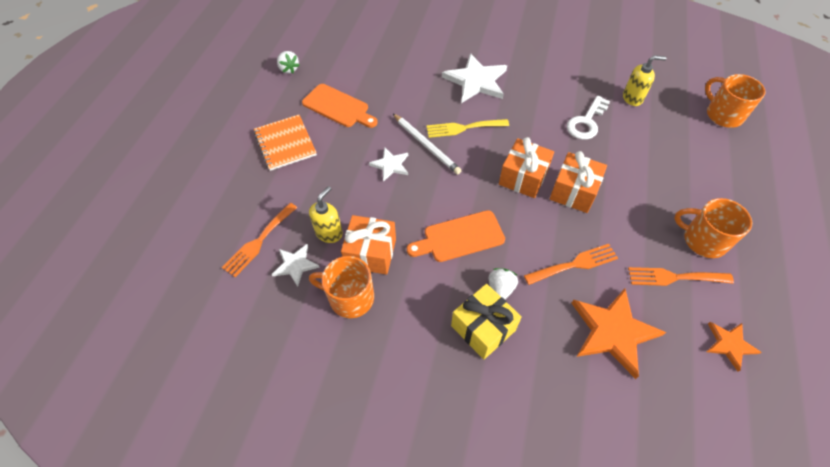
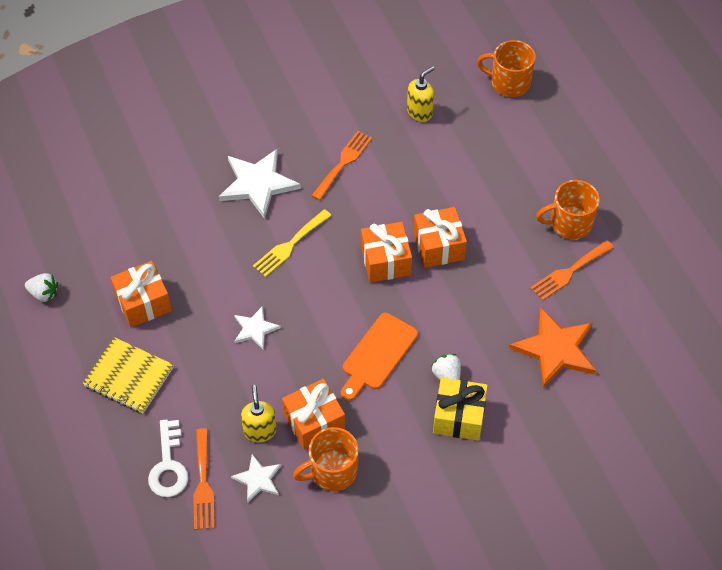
camera: 40 degrees left, 0 degrees up
orange notebook [254,115,317,171] -> yellow notebook [83,337,174,413]
orange cutting board [302,84,378,128] -> orange gift [110,261,172,327]
white pencil [393,114,462,175] -> none
orange fork [524,244,618,285] -> orange fork moved to [311,131,372,200]
white key [567,96,610,140] -> white key moved to [148,419,188,497]
orange star [706,322,762,372] -> none

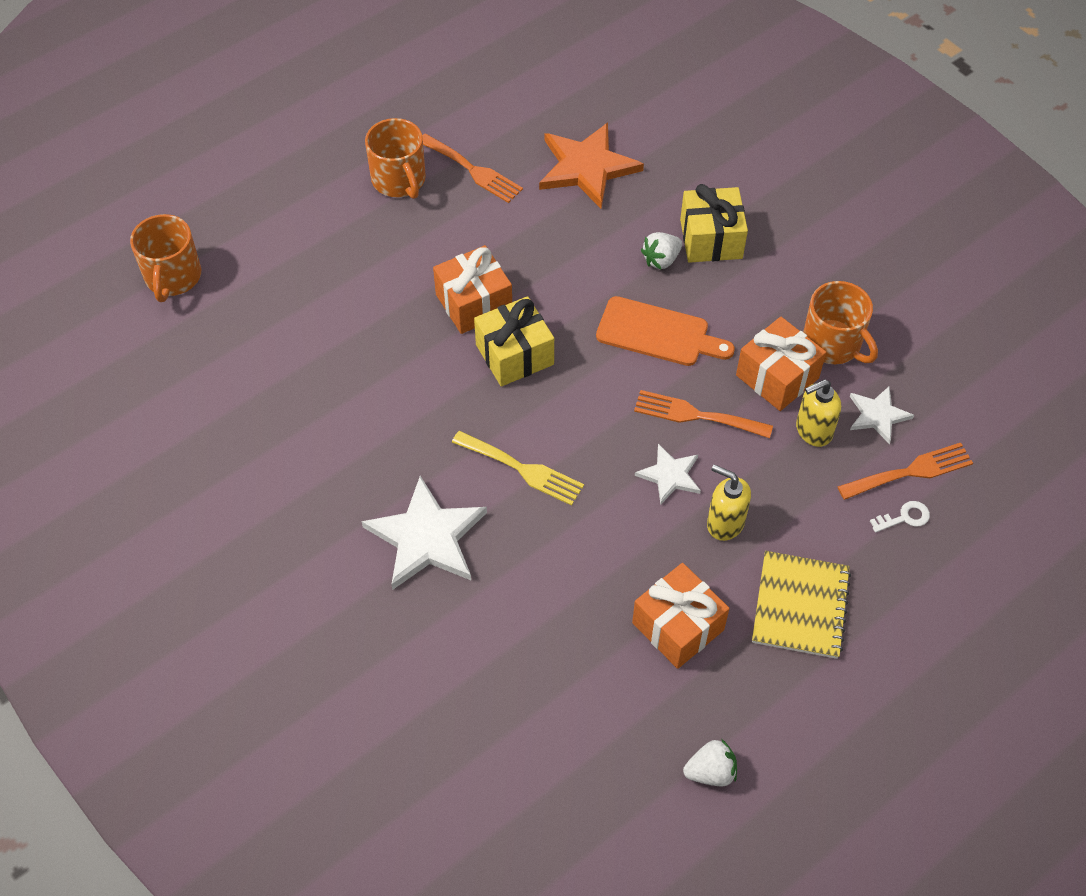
camera: 105 degrees left, 0 degrees up
white strawberry [25,273,58,302] -> white strawberry turned 75 degrees clockwise [683,739,737,786]
white key [148,419,188,497] -> white key [870,501,930,533], size x0.54
orange fork [311,131,372,200] -> orange fork moved to [634,390,773,438]
orange gift [361,222,412,283] -> yellow gift [474,296,554,386]
yellow soap dispenser [407,66,435,122] -> yellow soap dispenser moved to [707,465,751,541]

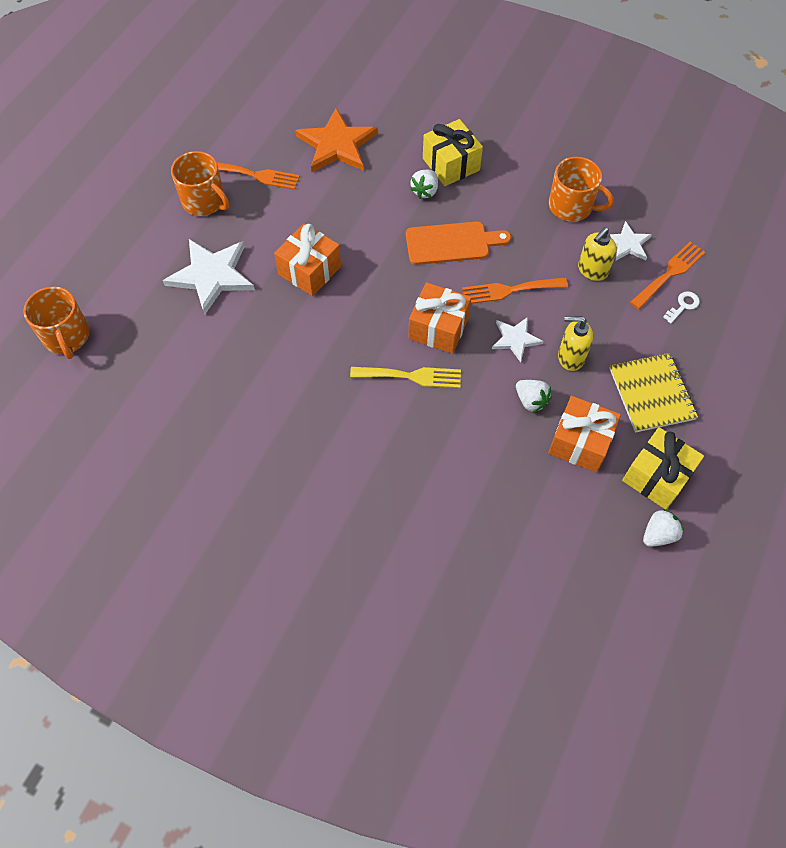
camera: 25 degrees left, 5 degrees up
white star [362,476,487,590] -> white star moved to [163,239,255,315]
yellow gift [474,296,554,386] -> yellow gift moved to [622,427,704,509]
orange gift [736,317,826,411] -> orange gift moved to [408,282,471,354]
none -> white strawberry [516,380,552,413]

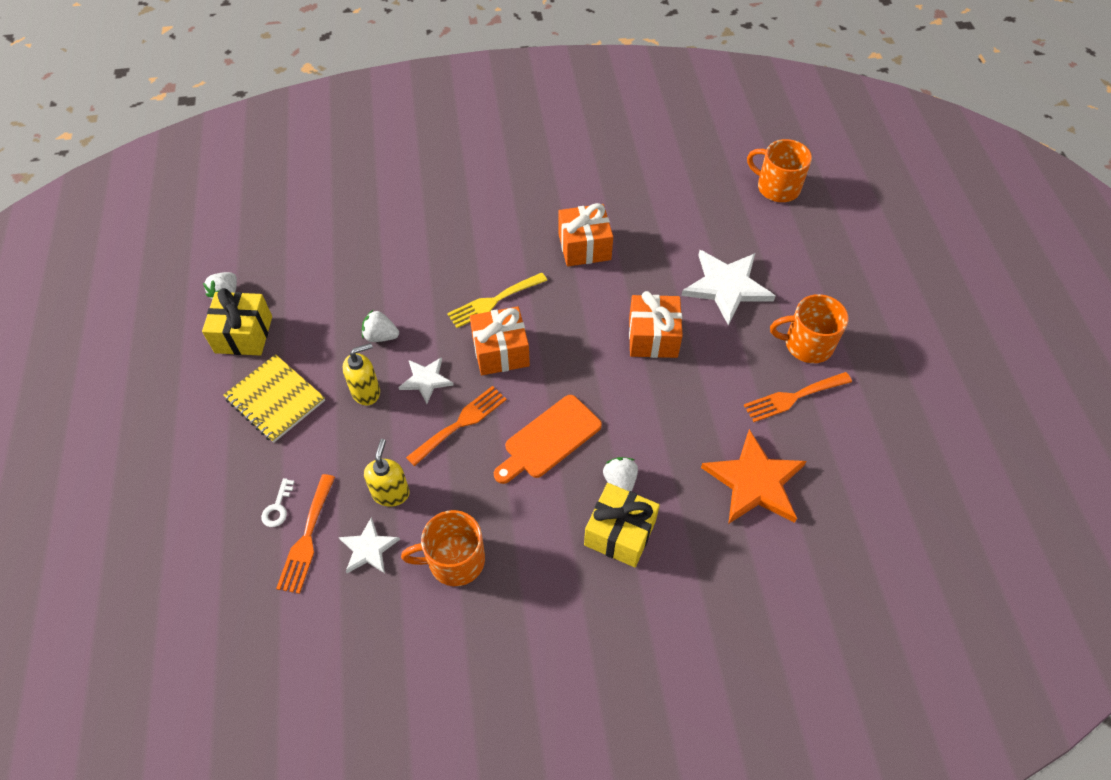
camera: 145 degrees right, 5 degrees down
orange gift [548,396,621,473] -> orange gift moved to [558,203,613,267]

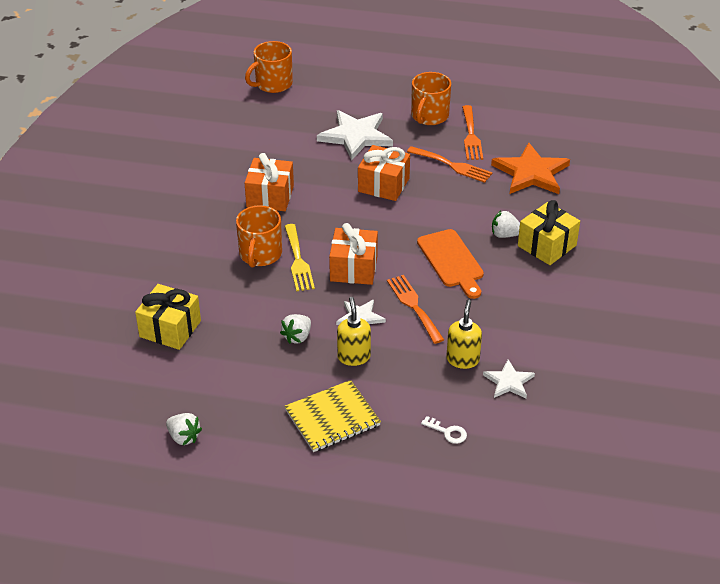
camera: 70 degrees left, 15 degrees down
yellow gift [202,288,272,355] -> yellow gift moved to [135,284,201,350]
orange fork [276,474,335,594] -> orange fork moved to [407,146,493,183]
yellow soap dispenser [364,439,410,507] -> yellow soap dispenser turned 75 degrees clockwise [447,300,482,369]
orange mug [401,510,485,586] -> orange mug moved to [236,205,282,268]

